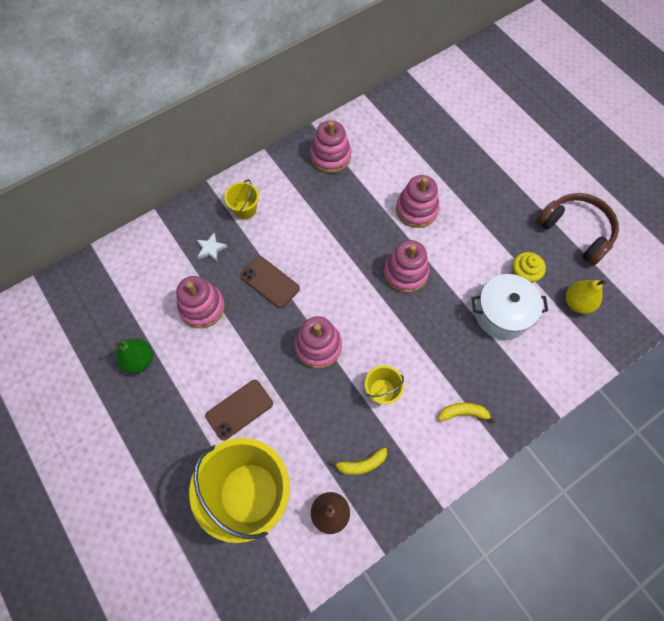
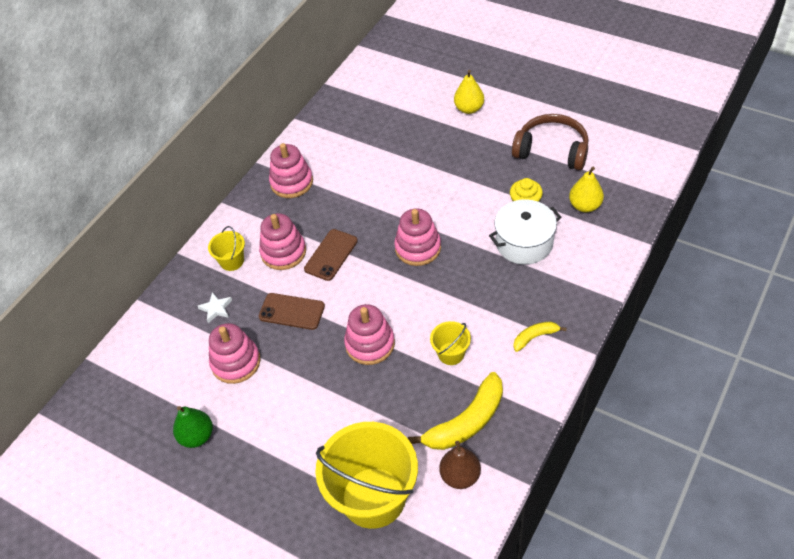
camera: 20 degrees left, 15 degrees down
brown phone [205,380,273,441] -> brown phone moved to [304,229,358,281]
yellow banana [330,447,387,475] -> yellow banana [408,372,503,450], size x1.90
pink stacking toy [396,175,439,228] -> pink stacking toy moved to [259,213,306,270]
none -> yellow pear [454,70,484,114]

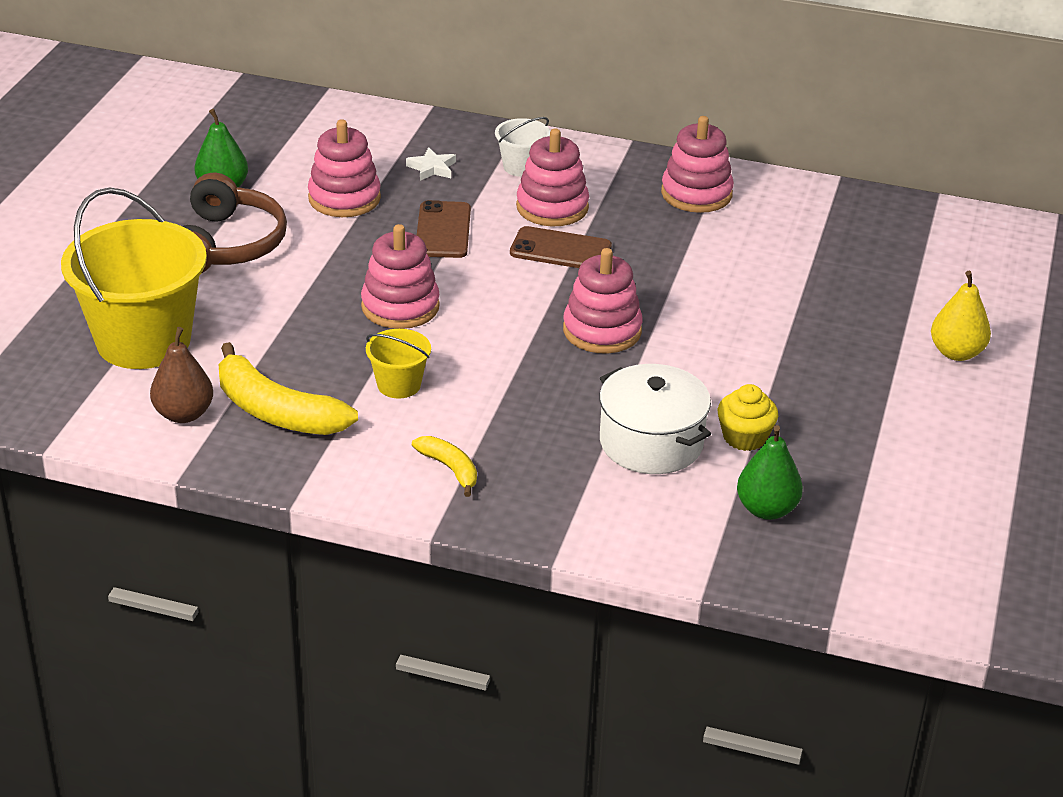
camera: 70 degrees right, 15 degrees down
yellow bucket [208,226,245,271] -> white bucket [495,117,550,177]
brown headphones [512,114,589,170] -> brown headphones moved to [182,173,287,273]
yellow pear [569,167,604,212] -> green pear [737,425,803,520]

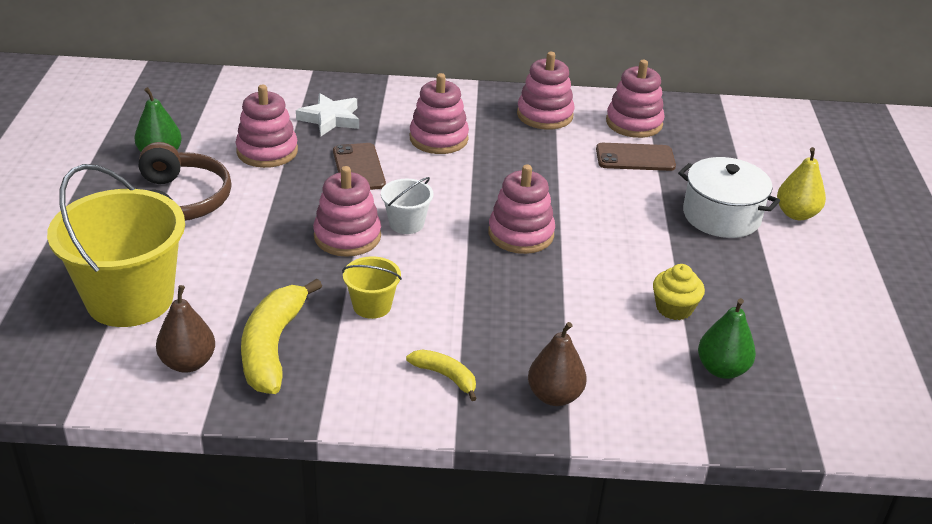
camera: 15 degrees left, 0 degrees up
yellow banana [219,342,358,435] -> yellow banana turned 75 degrees clockwise [241,279,322,394]
white star [406,147,456,181] -> white star [296,93,359,136], size x1.56
white bucket [495,117,550,177] -> white bucket moved to [381,177,434,234]
brown phone [510,226,612,268] -> brown phone moved to [596,143,676,171]
white pot [599,364,711,474] -> white pot moved to [678,157,780,238]
none -> brown pear [528,322,586,406]
none -> pink stacking toy [606,60,665,138]

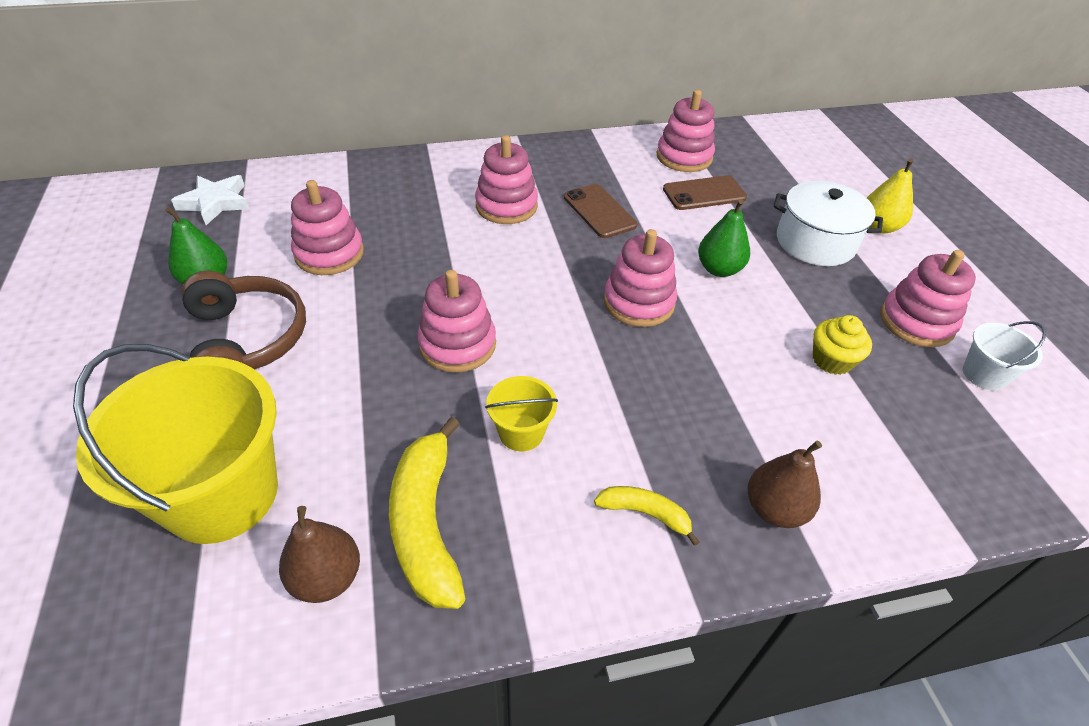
camera: 15 degrees left, 10 degrees up
white star [296,93,359,136] -> white star moved to [171,175,249,225]
brown phone [333,143,386,190] -> brown phone moved to [564,184,637,238]
white bucket [381,177,434,234] -> white bucket moved to [963,321,1046,391]
pink stacking toy [517,52,574,130] -> pink stacking toy moved to [880,250,976,347]
green pear [698,298,756,379] -> green pear moved to [698,199,750,277]

